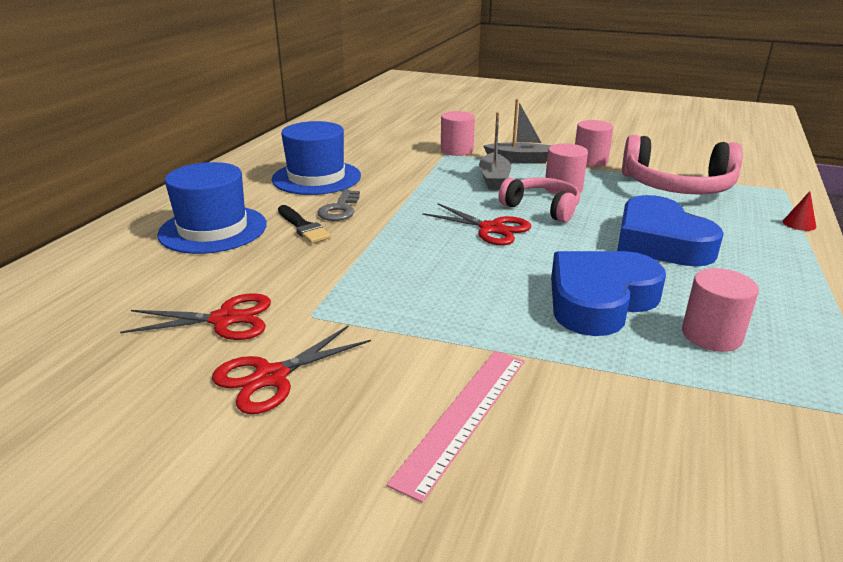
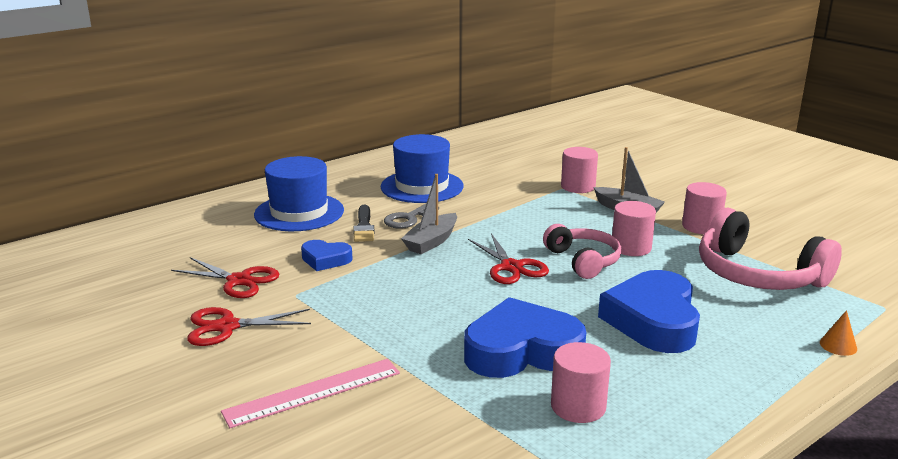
camera: 30 degrees right, 5 degrees down
grey boat [479,112,511,190] -> grey boat moved to [401,174,457,254]
red cone [783,191,816,231] -> orange cone [820,310,857,356]
none -> blue heart [301,240,353,271]

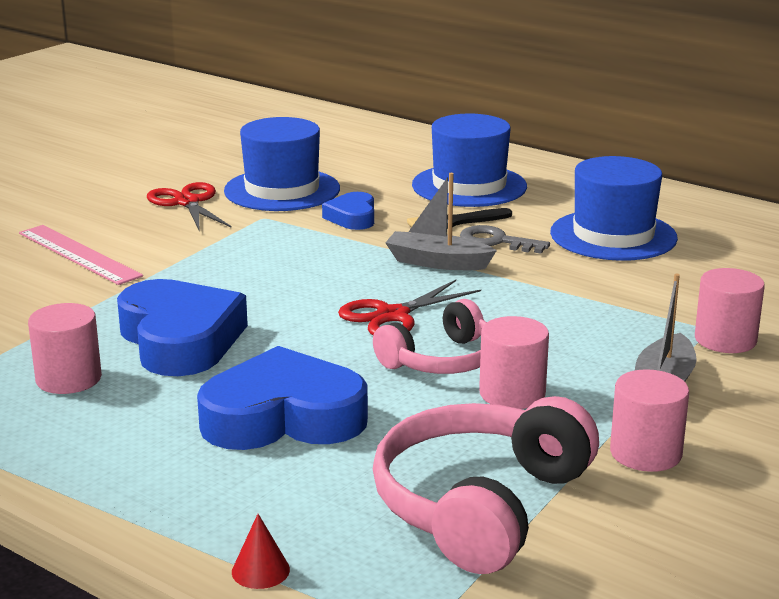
camera: 75 degrees right, 0 degrees up
red scissors [171,257,279,298] -> blue hat [224,117,340,211]
orange cone [820,310,857,356] -> red cone [232,514,290,589]

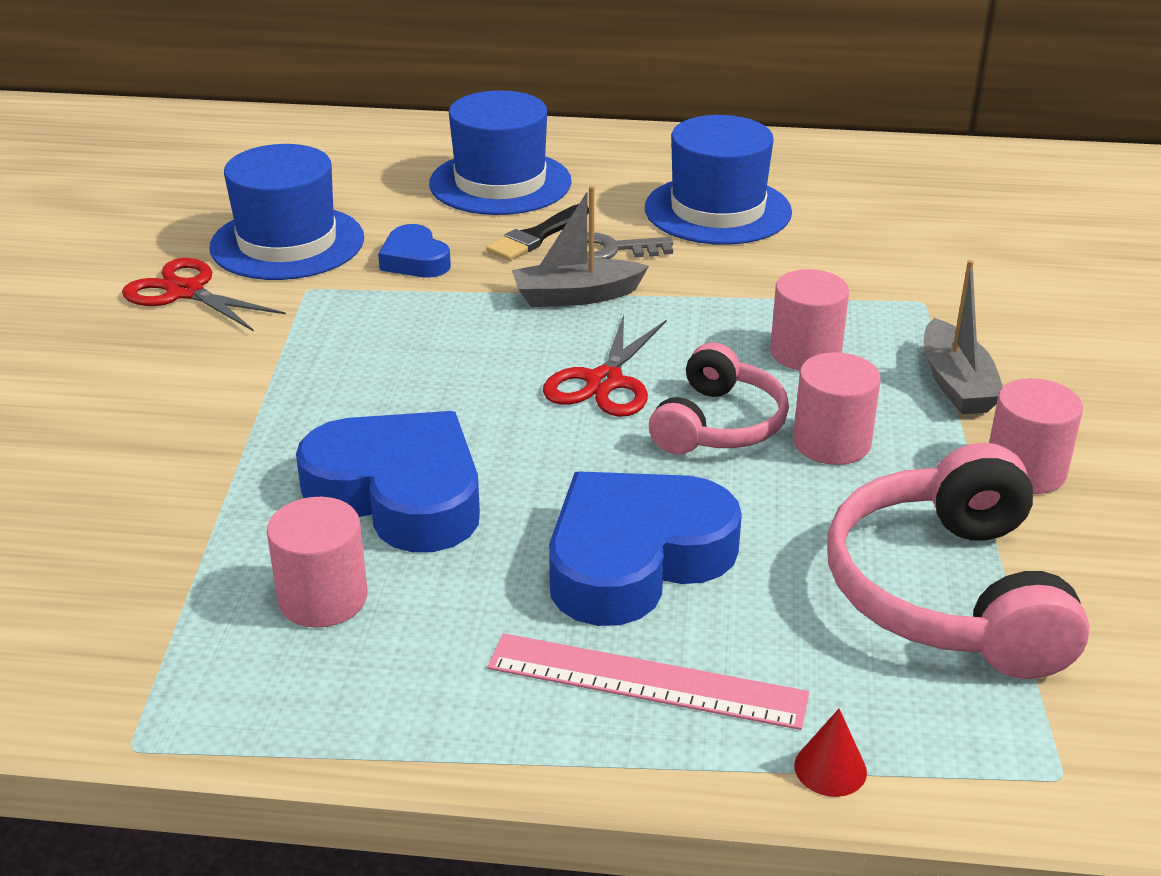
camera: 30 degrees left, 10 degrees up
pink ruler [19,225,143,285] -> pink ruler moved to [488,633,809,730]
pink cylinder [695,268,765,353] -> pink cylinder moved to [770,269,849,370]

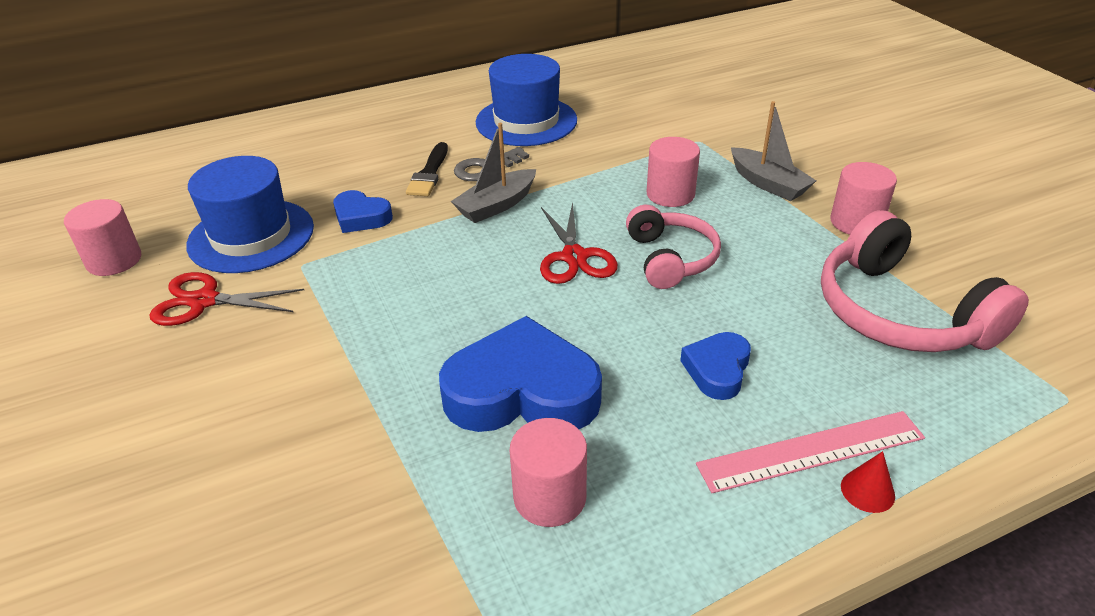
camera: 30 degrees left, 5 degrees up
blue hat [429,90,572,215] -> none
blue heart [549,471,742,626] -> blue heart [680,332,751,400], size x0.52
pink cylinder [793,352,881,465] -> pink cylinder moved to [64,199,141,276]
red cone [794,709,867,797] -> red cone moved to [841,451,895,513]

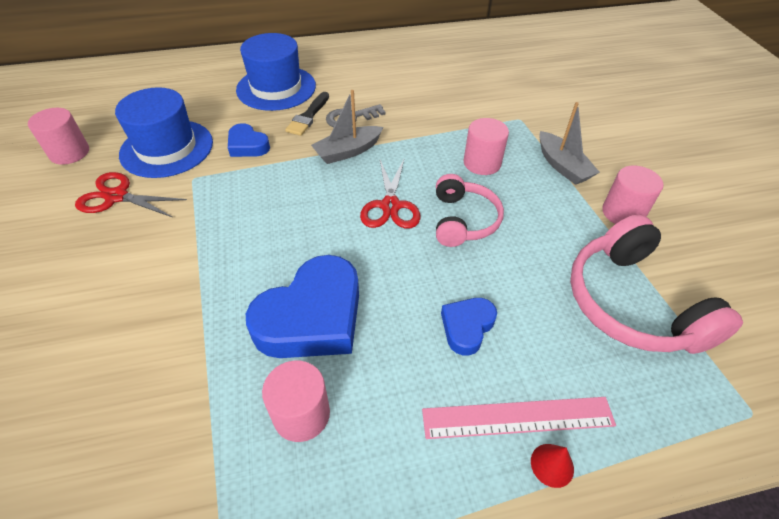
camera: 10 degrees right, 10 degrees up
blue heart [439,316,602,432] -> blue heart turned 120 degrees clockwise [246,255,359,358]
blue hat [476,54,577,146] -> blue hat moved to [236,33,316,111]

